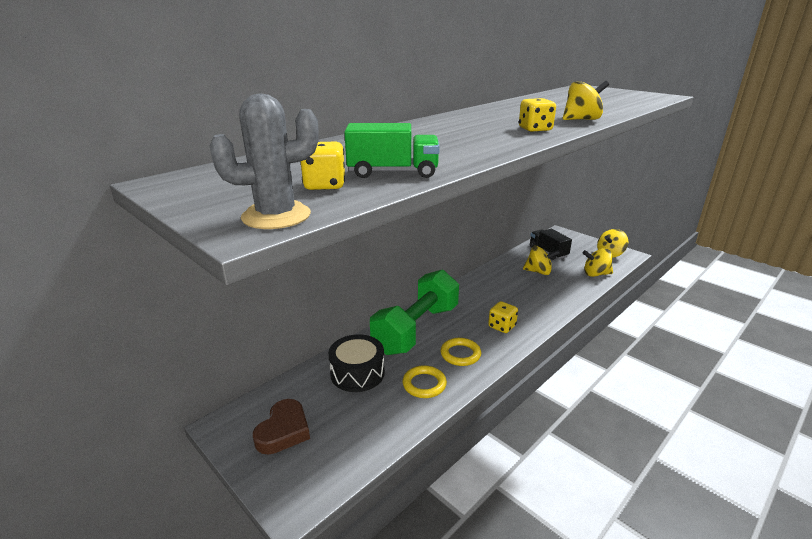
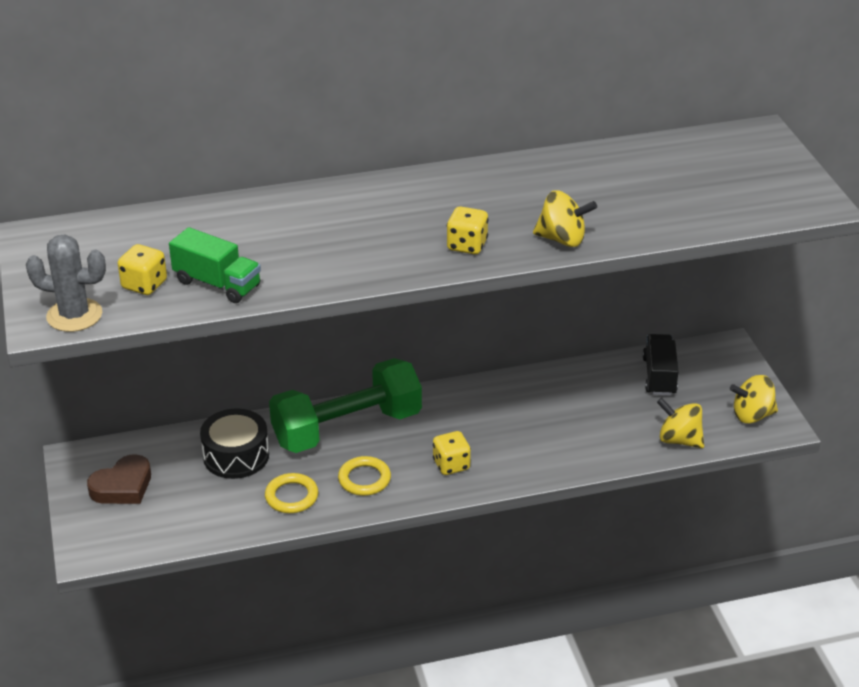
camera: 30 degrees right, 10 degrees up
yellow spinning top [523,246,560,275] -> none

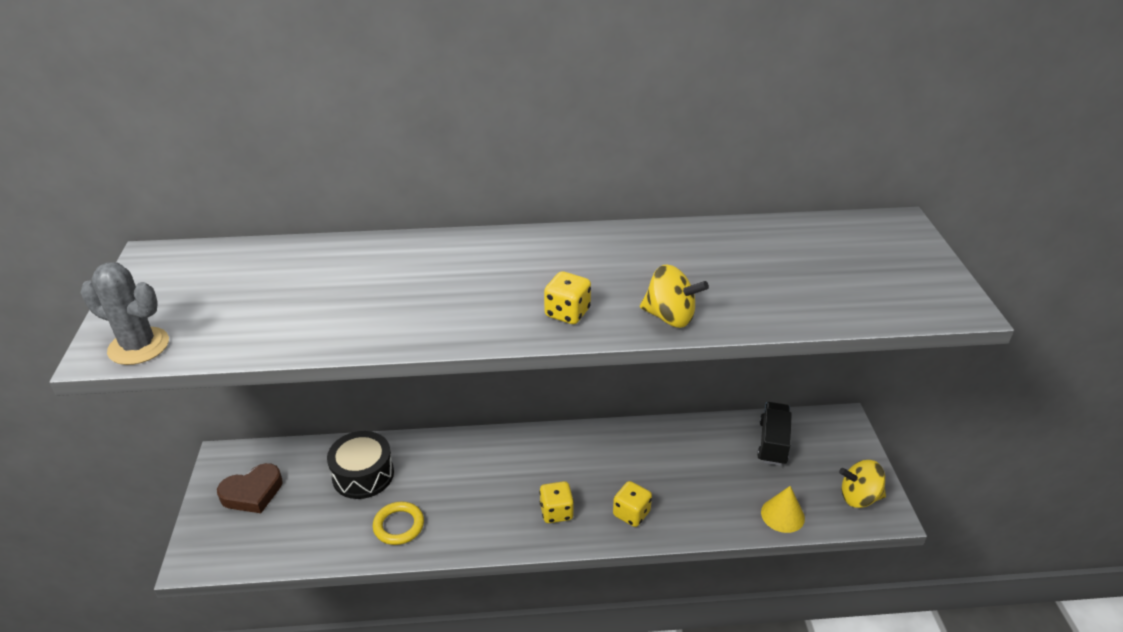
camera: 10 degrees right, 0 degrees up
yellow dice [118,244,167,295] -> yellow dice moved to [613,481,652,527]
green truck [169,227,261,303] -> none
green dumbbell [269,358,422,453] -> none
yellow ring [338,456,391,496] -> none
yellow spinning top [657,398,704,448] -> yellow cone [761,486,805,533]

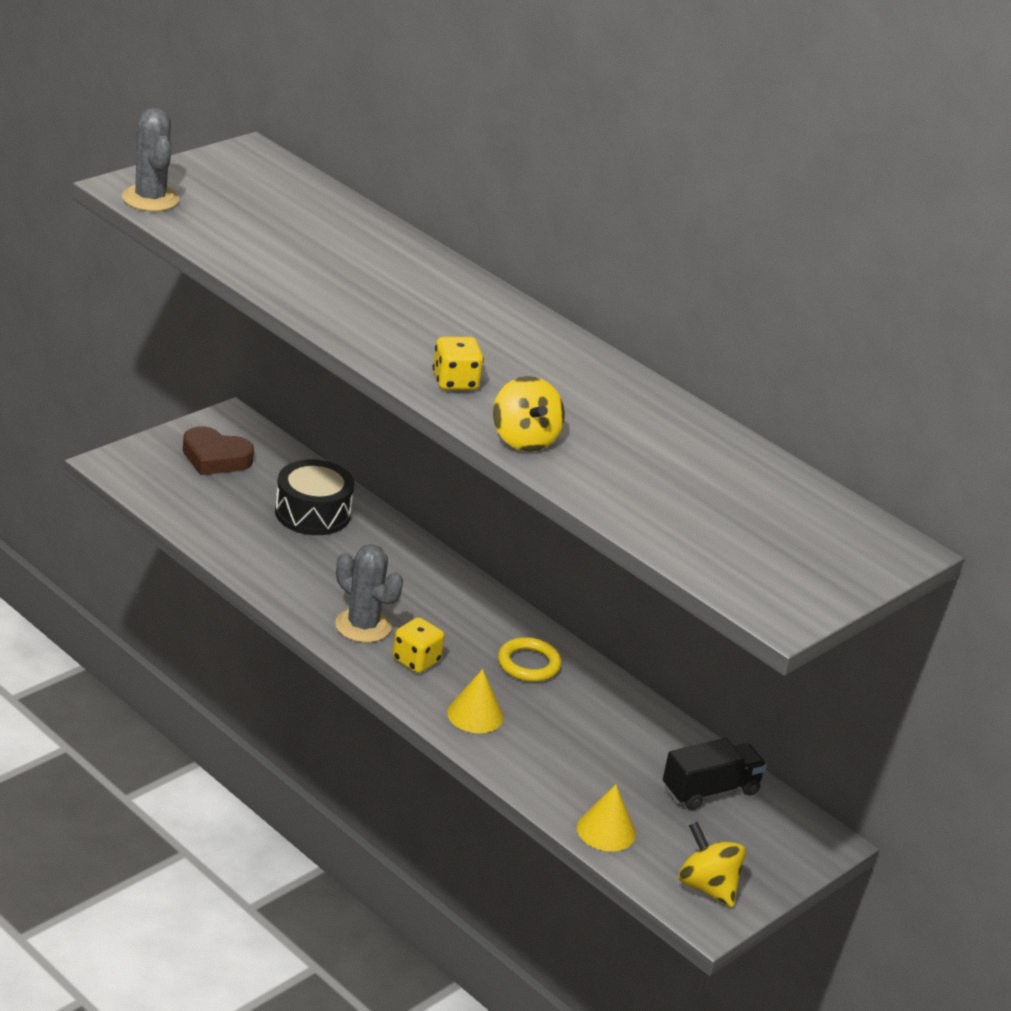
camera: 45 degrees right, 5 degrees down
yellow ring [373,501,424,545] -> yellow ring moved to [498,637,562,682]
yellow dice [613,481,652,527] -> yellow cone [447,669,504,733]
none -> grey cactus [335,544,403,643]

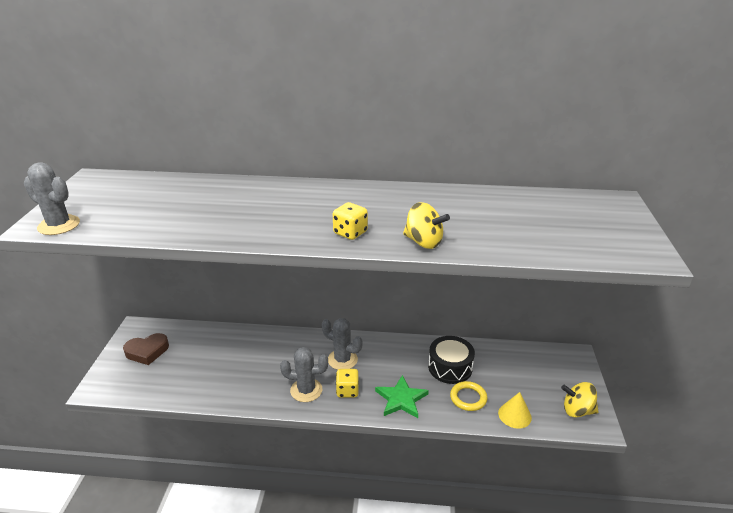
camera: 35 degrees left, 0 degrees up
black drum [275,459,354,535] -> black drum moved to [428,336,475,384]
yellow cone [447,669,504,733] -> green star [375,375,429,418]
yellow ring [498,637,562,682] -> yellow ring moved to [450,381,488,411]
black truck [663,738,767,810] -> none
none -> grey cactus [322,318,363,370]

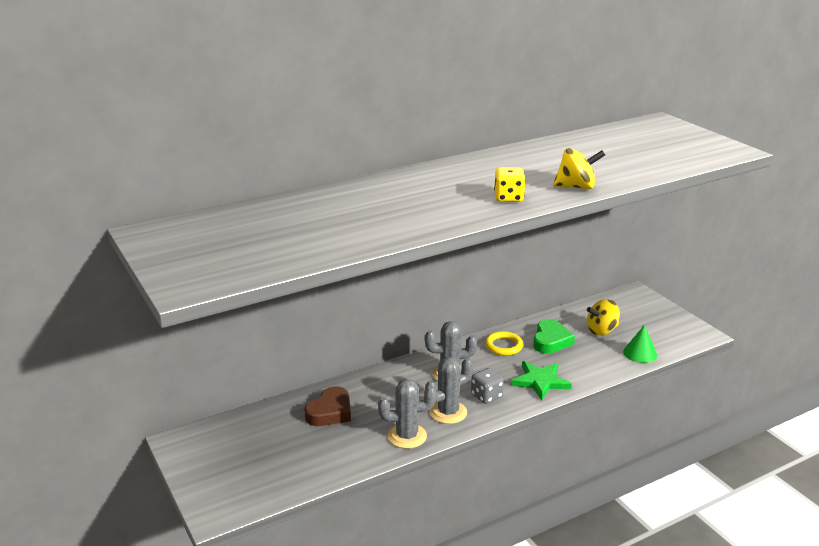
camera: 35 degrees left, 5 degrees down
grey cactus [24,162,80,235] -> grey cactus moved to [378,379,437,449]
brown heart [123,333,169,365] -> brown heart moved to [304,387,351,426]
yellow dice [336,369,359,398] -> grey dice [471,368,504,404]
black drum [428,336,475,384] -> green heart [533,319,575,354]
yellow ring [450,381,488,411] -> yellow ring moved to [485,331,523,356]
yellow cone [498,392,532,429] -> green cone [623,324,657,363]
yellow spinning top [561,382,599,417] -> yellow spinning top moved to [587,299,620,335]

